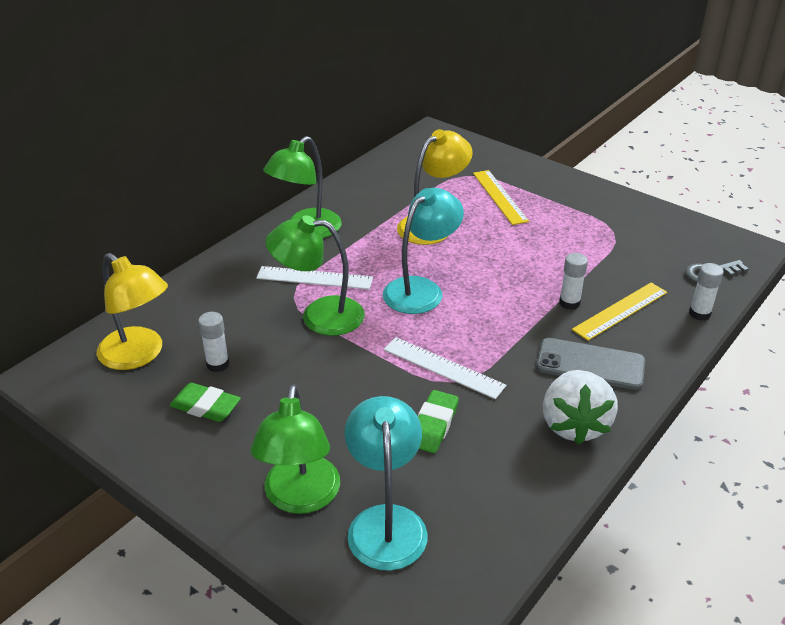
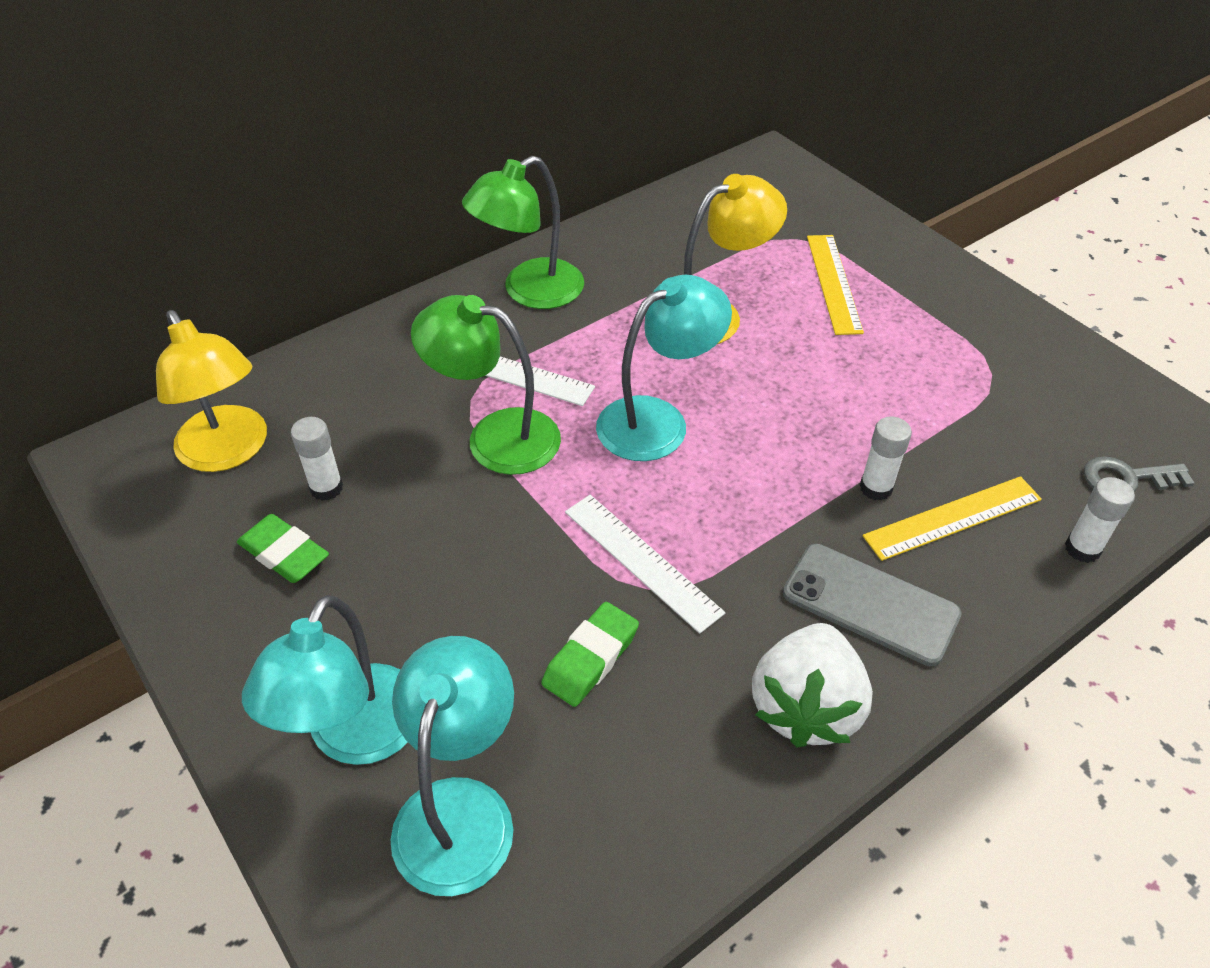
camera: 15 degrees right, 10 degrees up
green lamp [251,384,340,514] -> turquoise lamp [242,595,408,765]

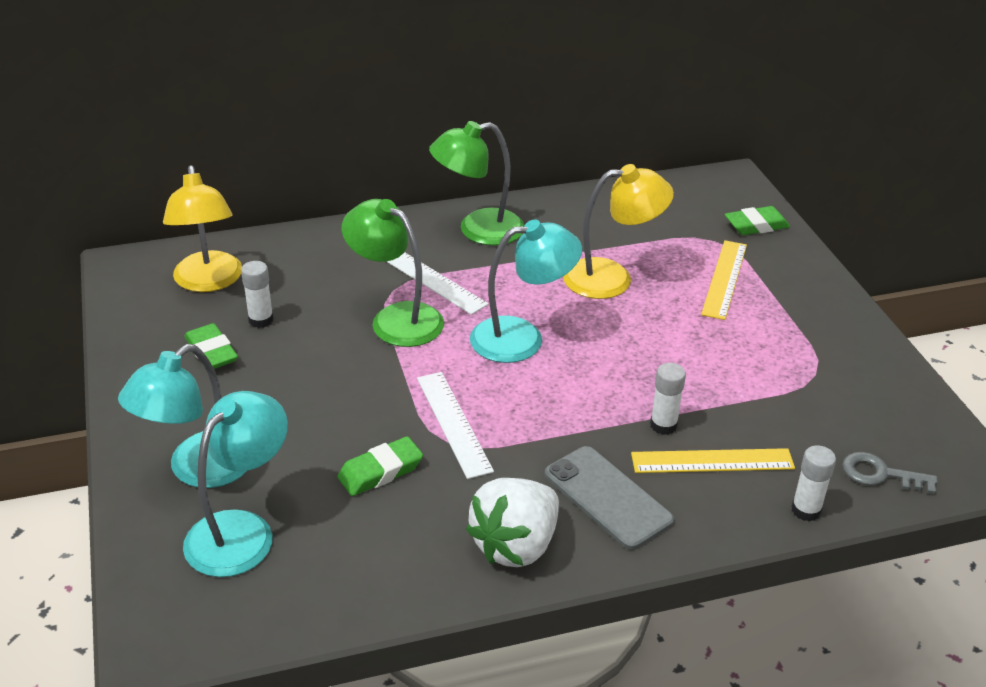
camera: 20 degrees right, 10 degrees down
none -> green eraser [725,206,790,235]

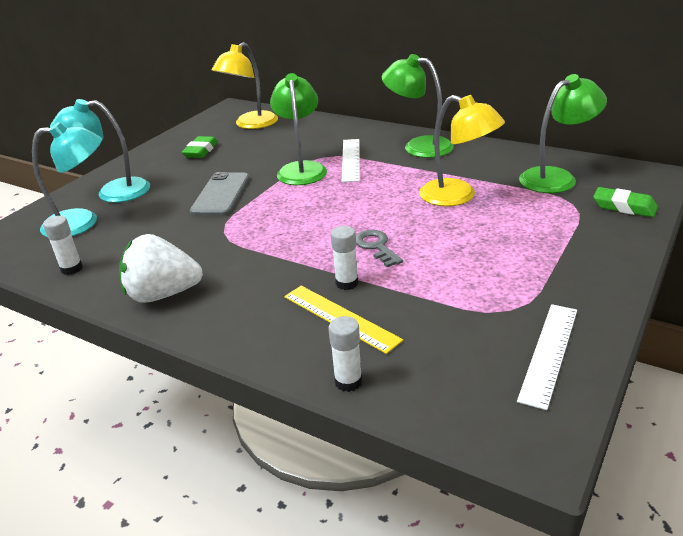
camera: 50 degrees right, 5 degrees down
white glue stick [241,261,273,328] -> white glue stick moved to [43,216,83,275]
green eraser [337,436,423,496] -> none
white ruler [417,372,494,479] -> white ruler moved to [517,304,577,410]
turquoise lamp [470,219,582,363] -> none
grey phone [545,446,674,550] -> grey phone moved to [190,172,249,216]
yellow ruler [701,240,747,320] -> none
grey key [842,452,938,494] -> grey key moved to [356,230,403,267]
none -> green lamp [519,74,607,193]

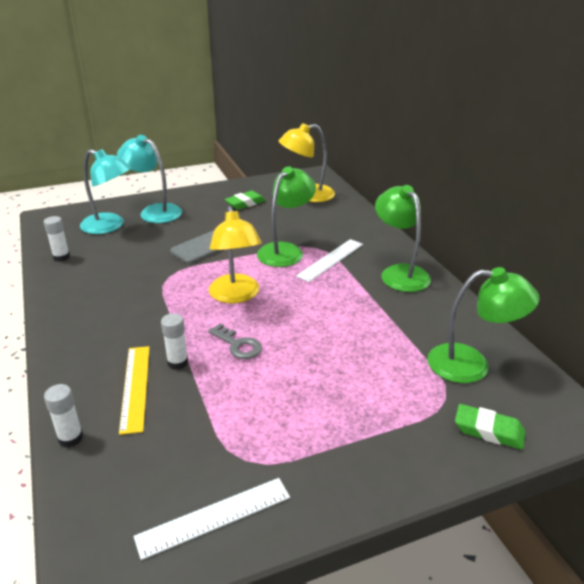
camera: 35 degrees right, 0 degrees up
white strawberry [119,234,203,303] -> none
grey key [356,230,403,267] -> grey key turned 120 degrees clockwise [208,324,262,359]
yellow lamp [419,95,505,206] -> yellow lamp moved to [209,206,262,303]
green eraser [593,187,658,217] -> green eraser turned 45 degrees counterclockwise [455,404,526,449]

